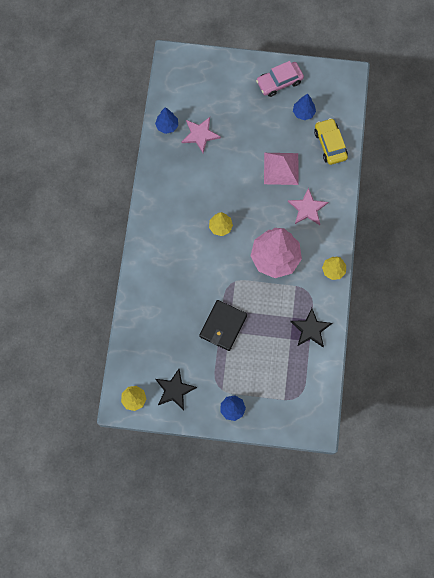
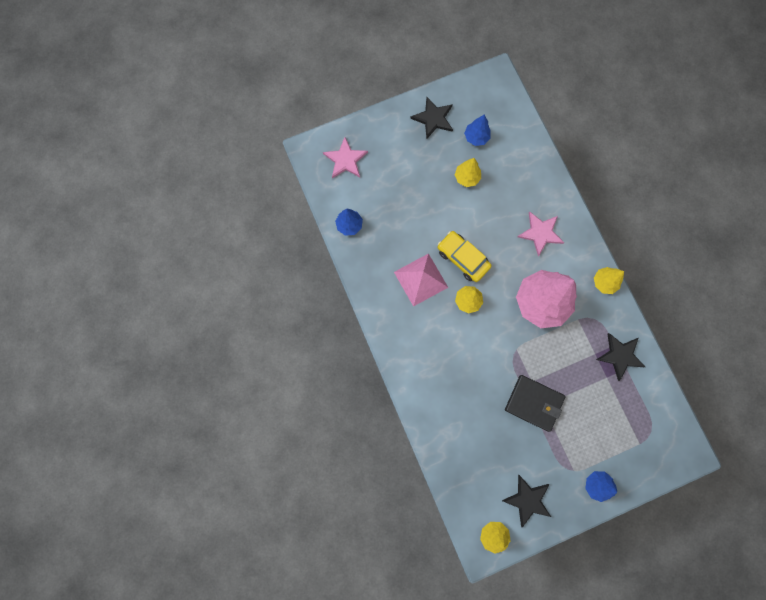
camera: 30 degrees left, 5 degrees up
pink star [182,117,221,153] -> pink star moved to [323,137,368,178]
black wallet [199,300,247,351] -> black wallet turned 60 degrees counterclockwise [505,375,566,432]
pink car [256,61,304,97] -> black star [410,97,453,139]
pink pyramid [264,153,298,185] -> pink pyramid moved to [394,253,448,307]
yellow car [314,118,348,165] -> yellow car moved to [438,231,492,282]
none -> yellow tree [455,158,481,187]

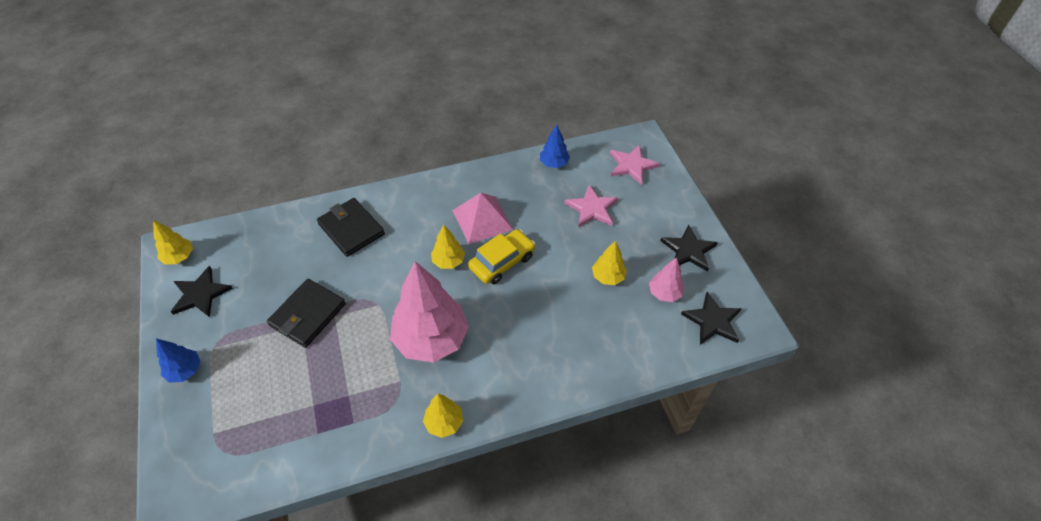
camera: 95 degrees right, 25 degrees down
blue tree [464,115,491,146] -> pink tree [649,257,684,302]
pink star [517,212,564,256] -> pink star moved to [564,185,618,227]
black star [596,333,645,381] -> black star moved to [681,292,742,345]
none -> black wallet [317,198,385,257]

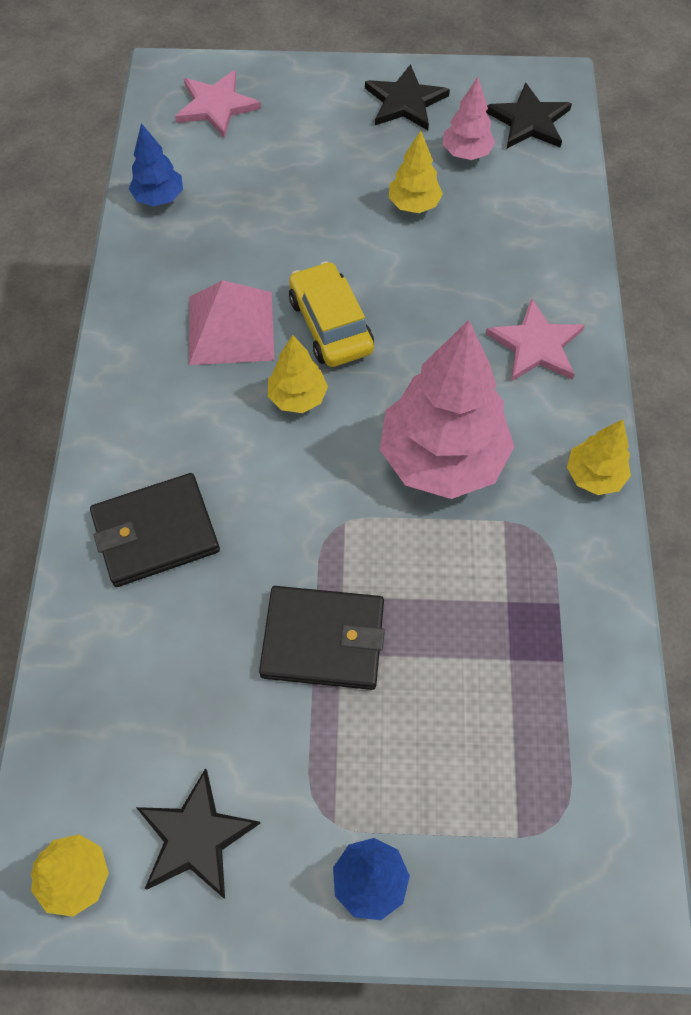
camera: 70 degrees left, 10 degrees up
black wallet [267,279,346,348] -> black wallet turned 45 degrees counterclockwise [259,586,385,690]
pink star [564,185,618,227] -> pink star moved to [486,298,585,381]

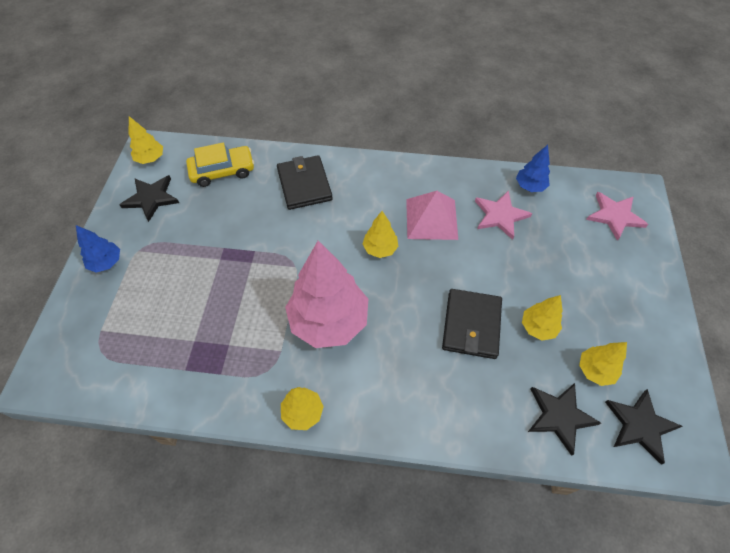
camera: 95 degrees right, 5 degrees down
black wallet [259,586,385,690] -> black wallet moved to [442,289,502,359]
yellow car [289,261,374,367] -> yellow car moved to [186,143,254,187]
black star [365,64,450,130] -> black star moved to [528,383,601,456]
pink tree [443,77,495,160] -> yellow tree [579,342,627,386]
pink star [486,298,585,381] -> pink star moved to [475,191,532,240]

